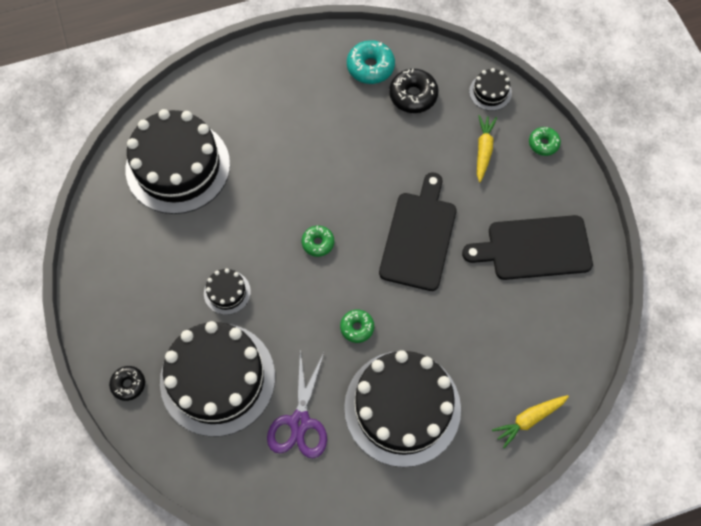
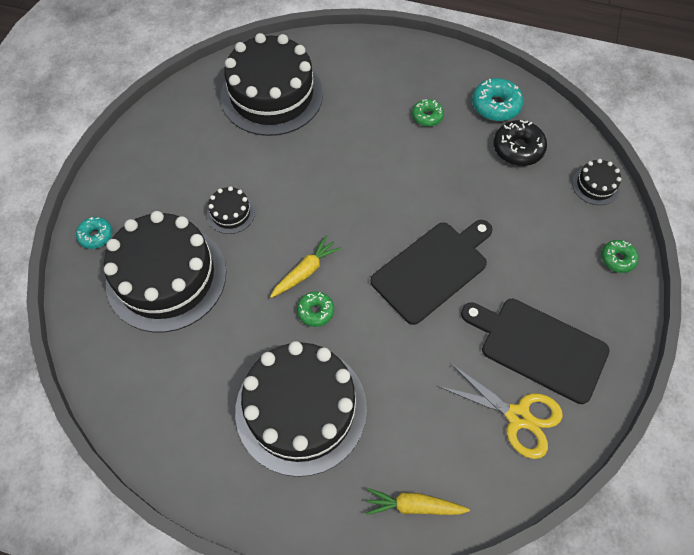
camera: 35 degrees right, 5 degrees down
black donut [109,366,145,401] -> turquoise donut [76,217,113,249]
purple scissors [267,350,327,458] -> none
green donut [302,226,334,257] -> green donut moved to [412,99,444,127]
yellow carrot [477,115,497,182] -> yellow carrot moved to [270,236,341,298]
none -> yellow scissors [437,363,563,459]

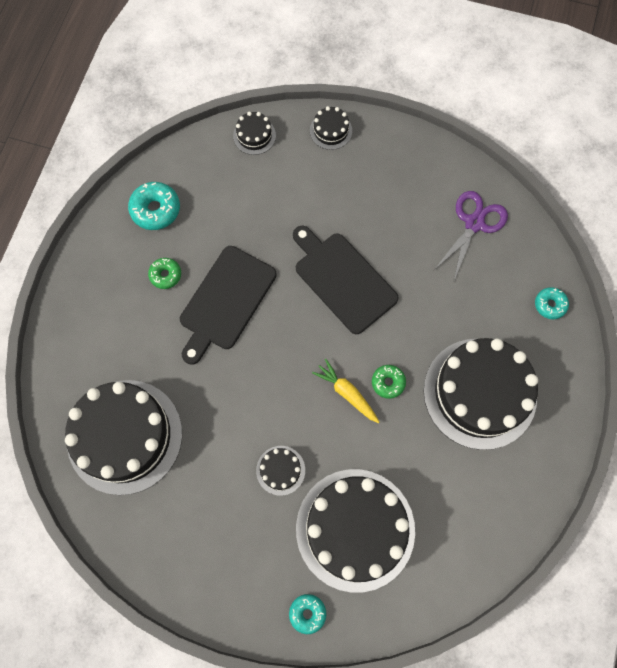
camera: 90 degrees left, 10 degrees up
yellow carrot [366,488,470,515] -> turquoise donut [535,287,569,319]
yellow scissors [437,363,563,459] -> purple scissors [433,191,508,283]
black cutting board [461,299,610,404] -> black cutting board moved to [180,246,277,365]
black donut [493,120,547,166] -> none
green donut [601,240,639,273] -> black cake [310,106,352,150]

